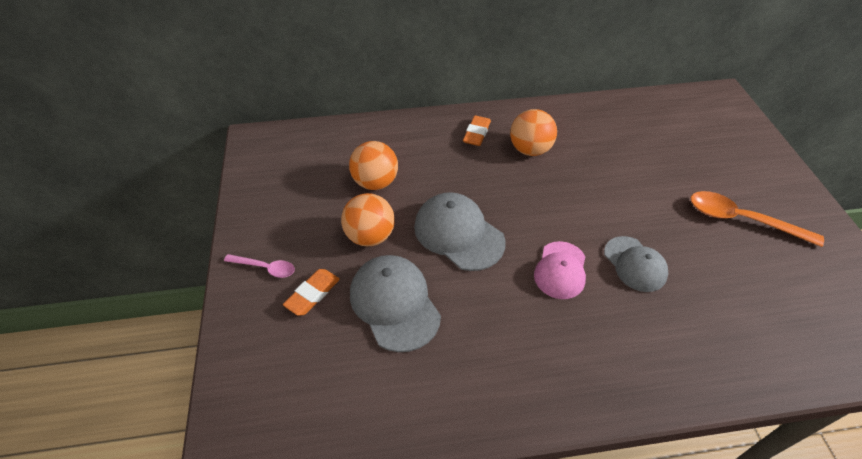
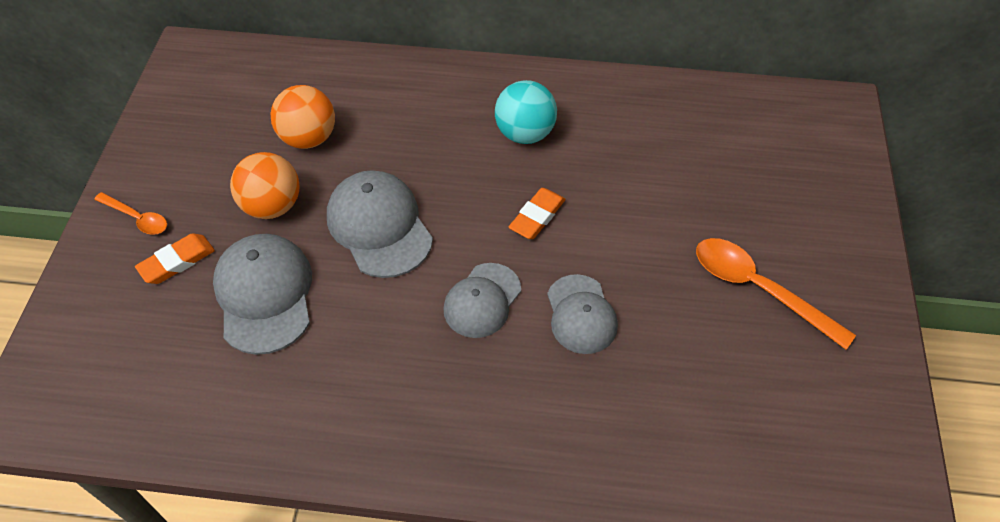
camera: 15 degrees right, 5 degrees up
pink spoon [224,254,295,278] -> orange spoon [94,192,167,235]
orange eraser [463,116,491,146] -> orange eraser moved to [509,188,566,239]
orange ball [510,109,557,156] -> turquoise ball [495,80,557,144]
pink cap [534,241,586,299] -> grey cap [443,263,521,338]

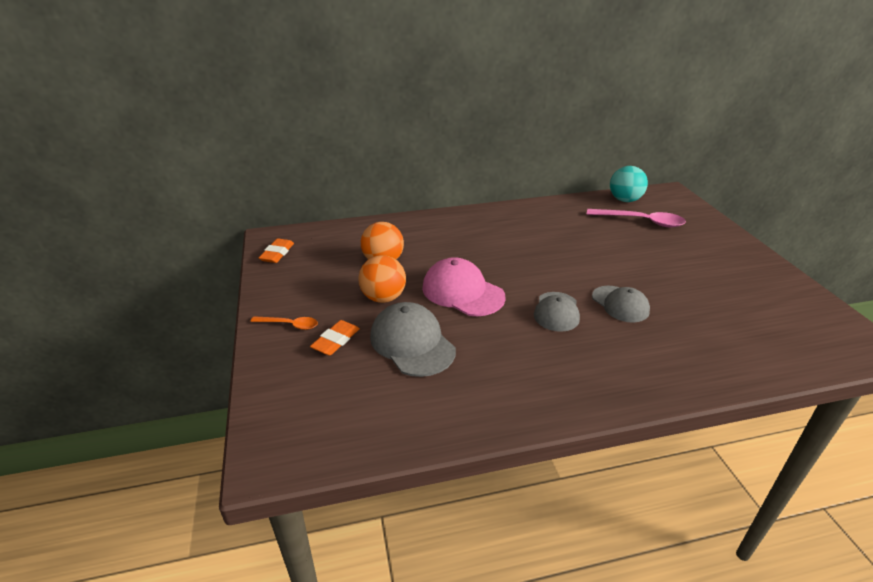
camera: 20 degrees left, 20 degrees down
grey cap [327,170,433,278] -> pink cap [422,257,506,316]
turquoise ball [495,80,557,144] -> turquoise ball moved to [610,166,648,202]
orange eraser [509,188,566,239] -> orange eraser moved to [259,239,294,263]
orange spoon [696,238,856,349] -> none
none -> pink spoon [587,209,686,227]

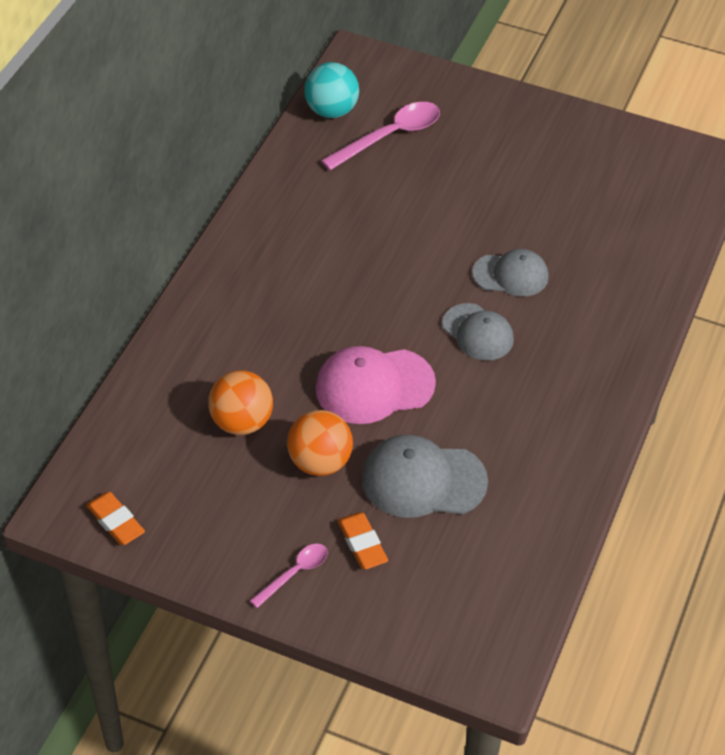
camera: 55 degrees left, 15 degrees up
orange spoon [251,316,318,330] -> pink spoon [250,544,328,608]

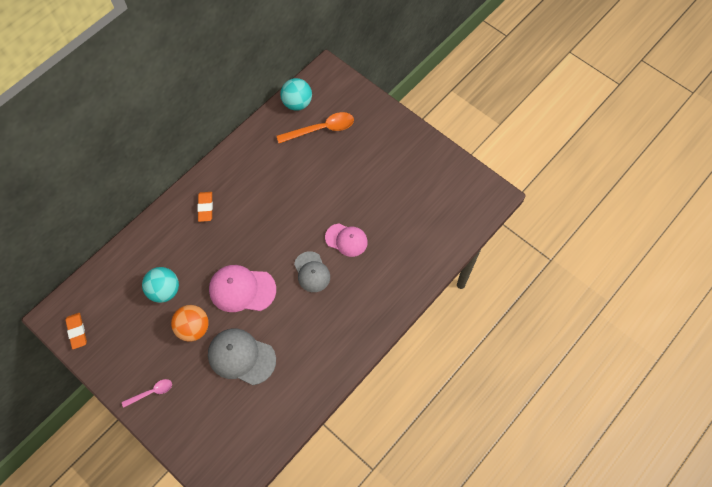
camera: 20 degrees right, 15 degrees up
orange ball [208,370,273,435] -> turquoise ball [142,267,179,303]
pink spoon [321,102,440,170] -> orange spoon [277,112,354,143]
orange eraser [338,512,388,569] -> orange eraser moved to [198,192,213,222]
grey cap [472,249,549,297] -> pink cap [325,223,368,257]

